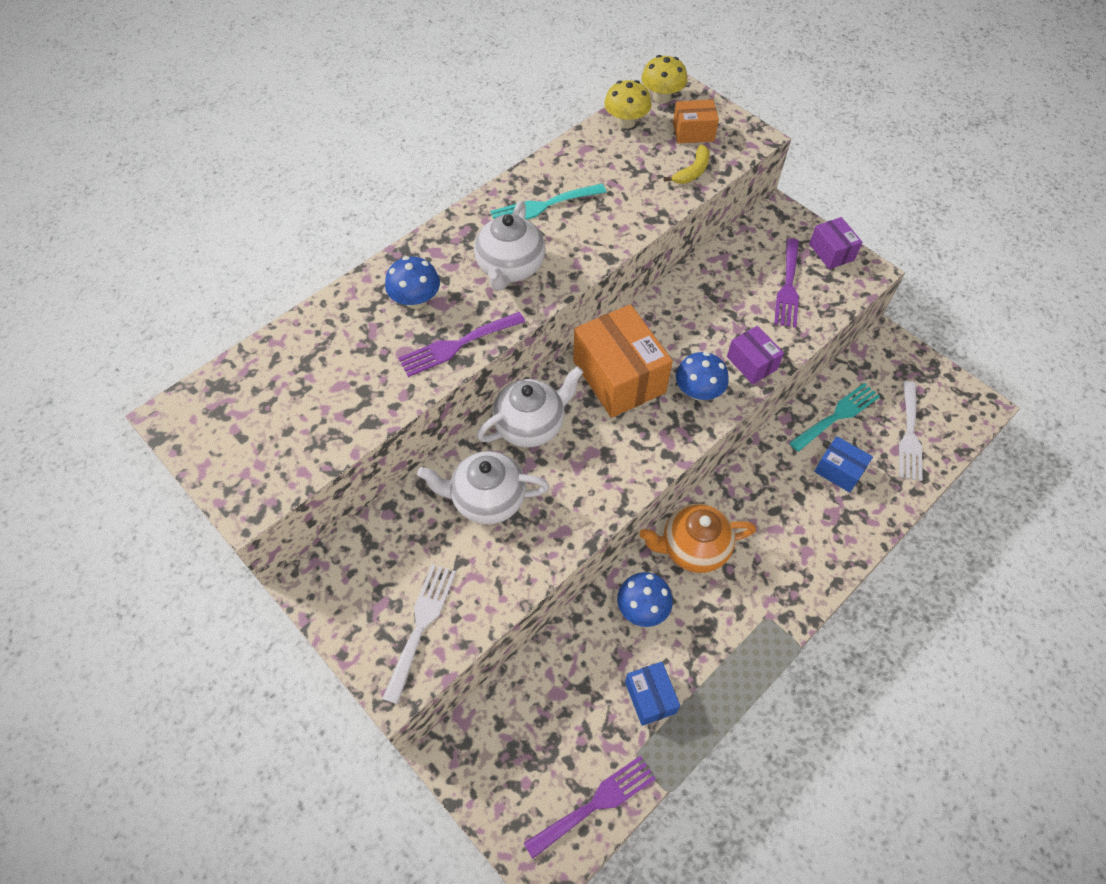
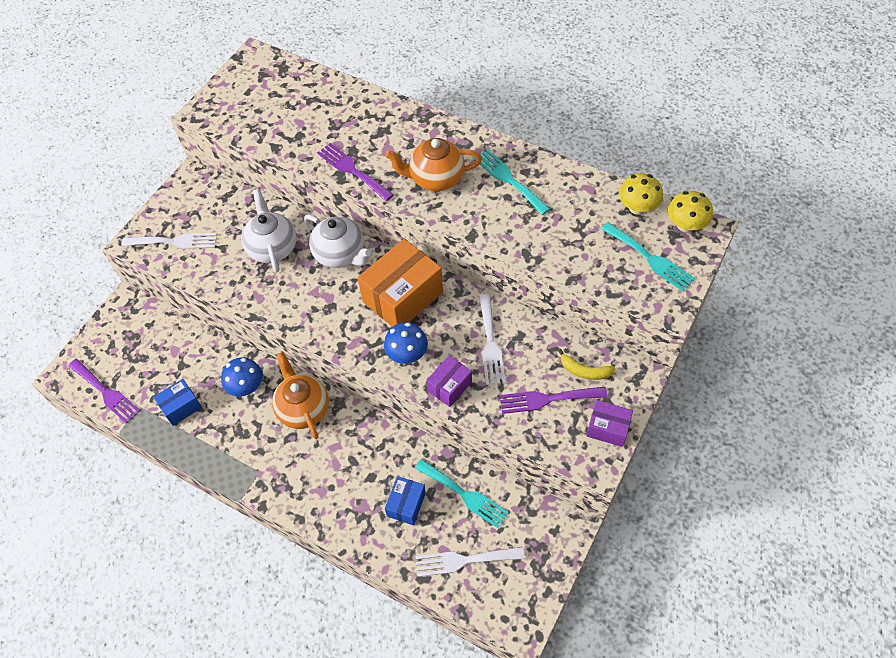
camera: 75 degrees right, 0 degrees up
blue mushroom [385,256,440,309] -> none
white teapot [474,201,545,291] -> orange teapot [385,138,482,191]
yellow banana [664,145,710,184] -> yellow banana moved to [558,349,615,380]
orange box [673,99,719,144] -> turquoise fork [601,222,695,291]
purple box [809,217,863,269] -> purple box turned 60 degrees clockwise [586,400,633,447]
none -> white fork [479,294,506,385]

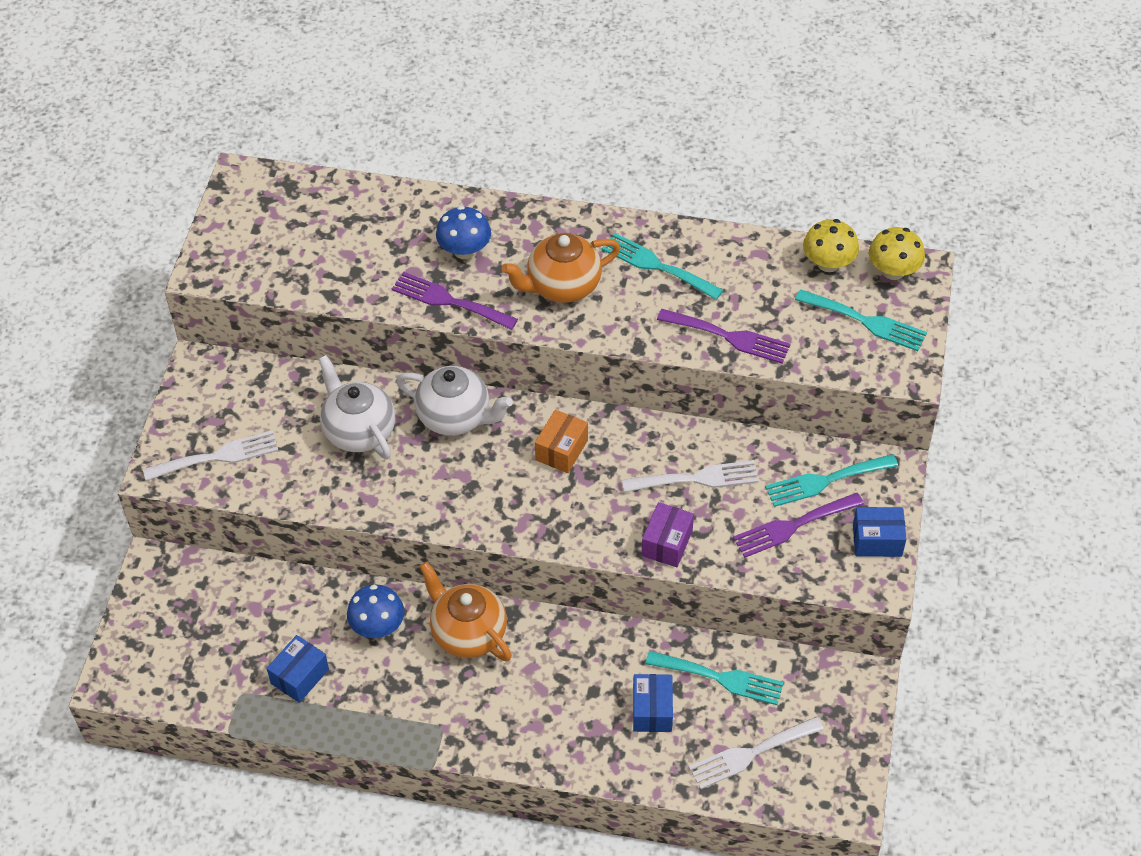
camera: 20 degrees left, 5 degrees down
purple fork [68,359,140,424] -> purple fork moved to [657,309,791,364]
orange box [358,239,443,327] -> orange box [535,410,588,473], size x0.53
blue mushroom [384,322,428,364] -> blue mushroom moved to [436,206,491,259]
white fork [479,294,506,385] -> white fork turned 75 degrees counterclockwise [622,460,759,492]
yellow banana [558,349,615,380] -> turquoise fork [765,454,898,507]
purple box [586,400,633,447] -> blue box [853,507,906,557]

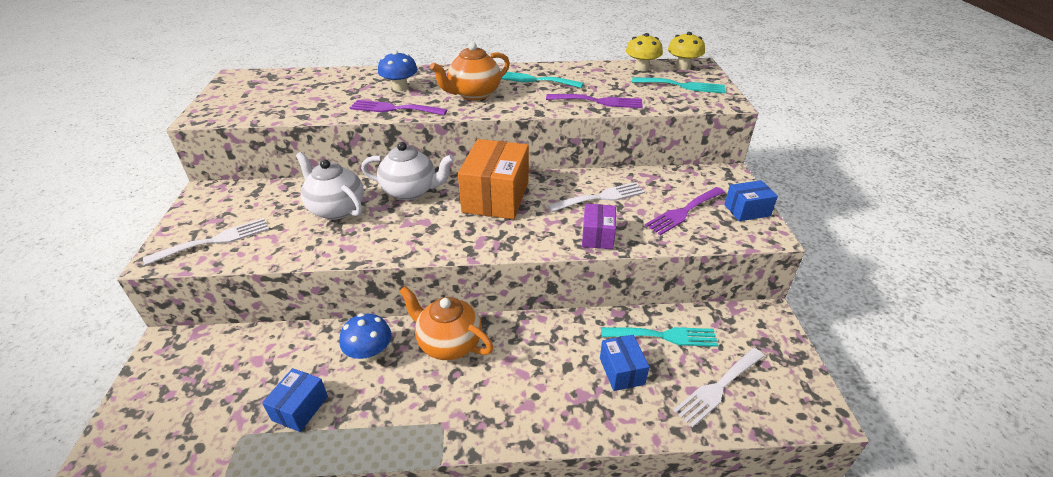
camera: 15 degrees left, 15 degrees down
orange box [535,410,588,473] -> orange box [458,139,529,219], size x1.90
turquoise fork [765,454,898,507] -> none

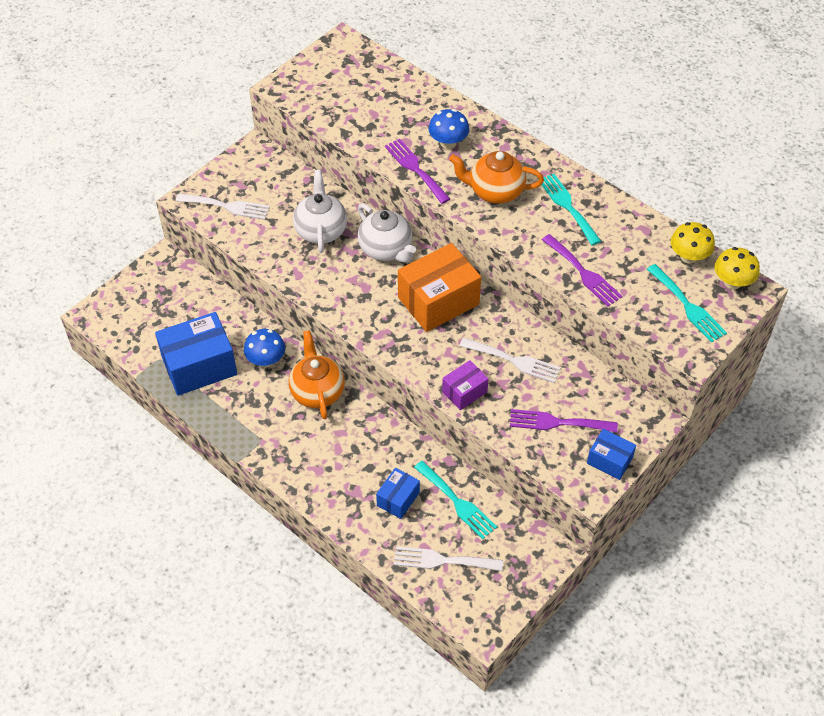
camera: 45 degrees right, 15 degrees up
blue box [262,368,328,432] -> blue box [155,312,237,396], size x1.90

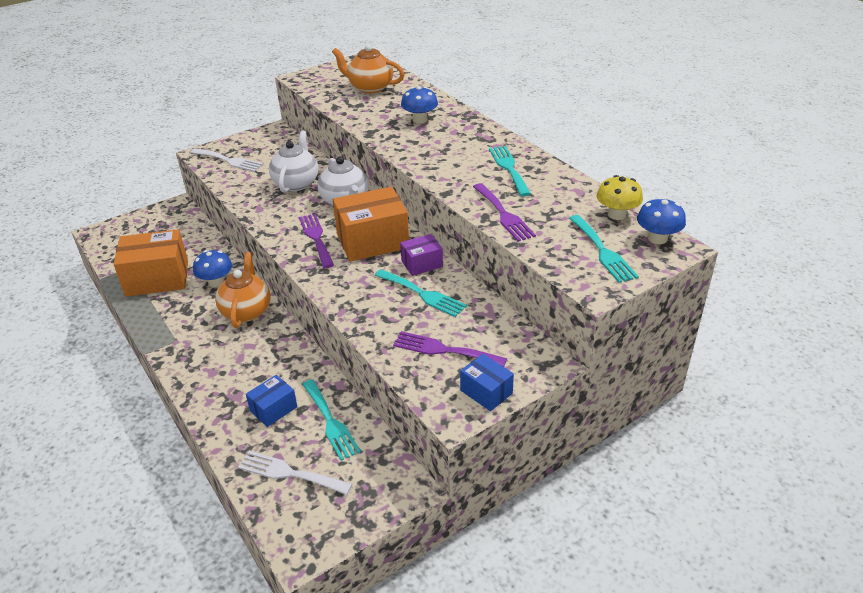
camera: 15 degrees right, 15 degrees down
blue box [155,312,237,396] -> orange box [114,229,188,297]
purple fork [385,139,450,204] -> purple fork moved to [299,214,334,268]
purple box [442,360,488,410] -> purple box moved to [400,234,443,276]
orange teapot [449,151,544,204] -> orange teapot moved to [332,44,405,94]
white fork [460,338,561,383] -> turquoise fork [375,269,467,317]
yellow mushroom [715,247,760,289] -> blue mushroom [637,197,686,244]

